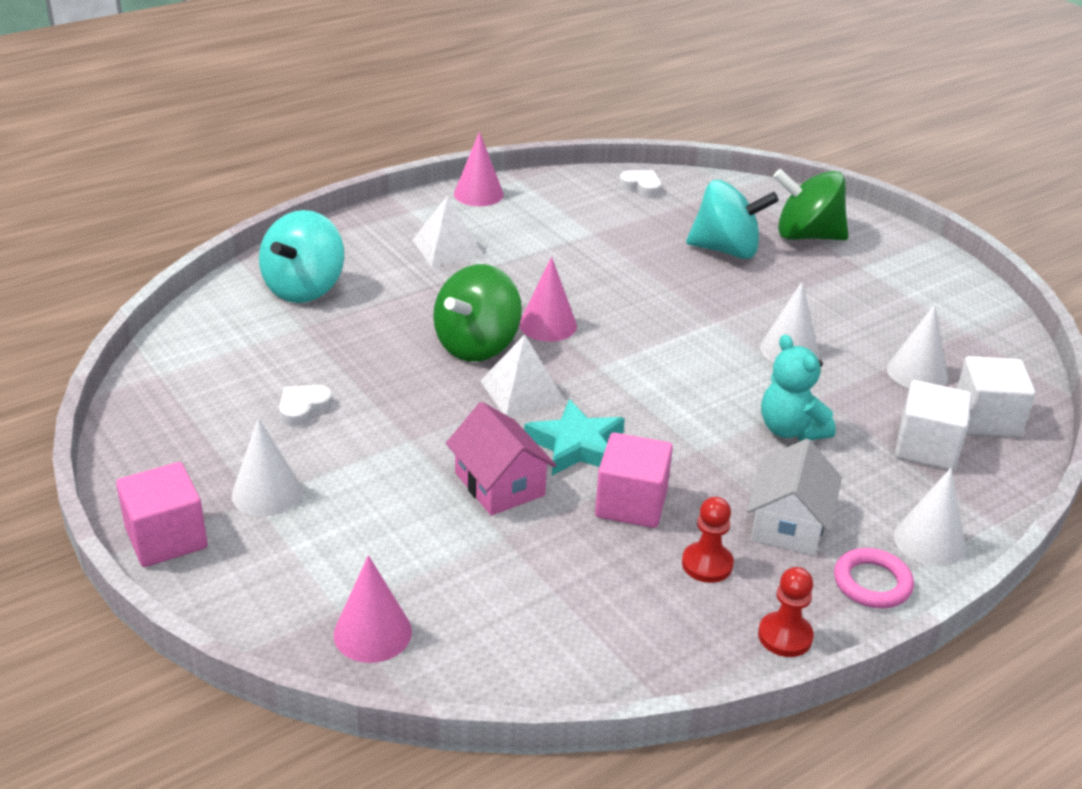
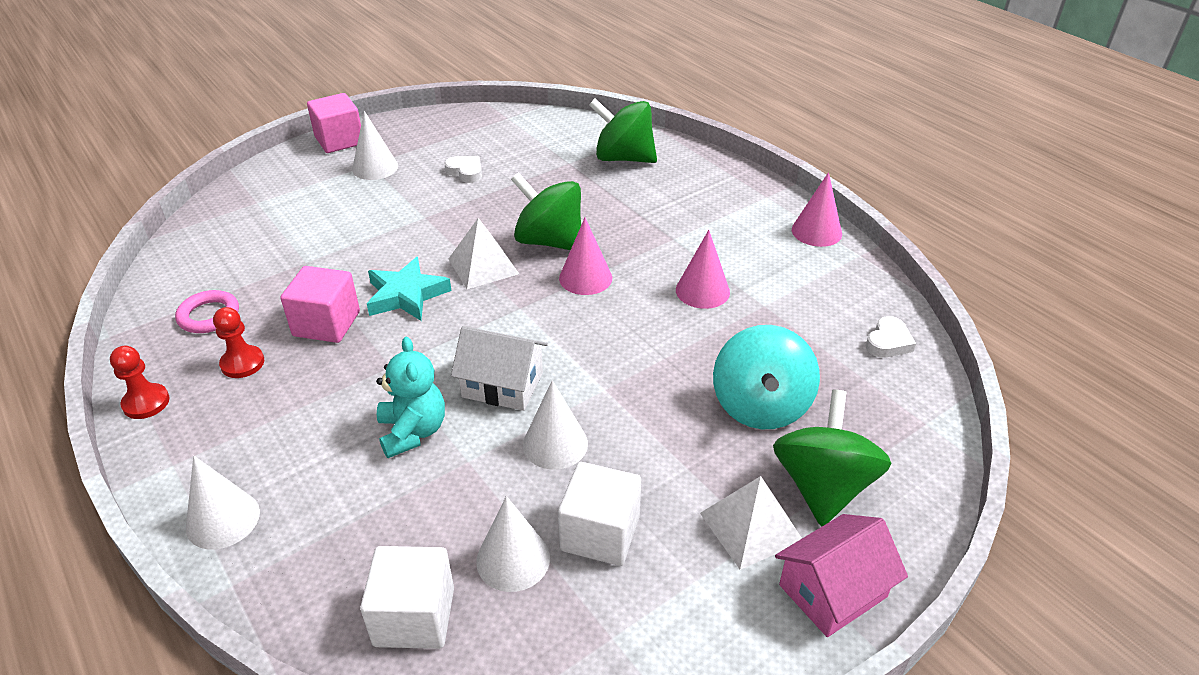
camera: 90 degrees right, 5 degrees up
turquoise spinning top [259,210,344,303] -> green spinning top [589,98,657,163]
pink cone [333,555,412,663] -> pink cone moved to [676,230,730,309]
white pyramid [412,196,484,267] -> white pyramid moved to [700,476,802,570]
pink house [446,402,556,516] -> pink house moved to [775,514,908,637]
white house [747,439,842,556] -> white house moved to [451,326,548,411]
turquoise teddy bear [761,334,836,441] -> turquoise teddy bear turned 105 degrees clockwise [376,337,445,458]
pink ring [834,548,914,608] -> pink ring moved to [175,290,239,333]
white cube [895,380,972,470] -> white cube moved to [558,462,641,566]

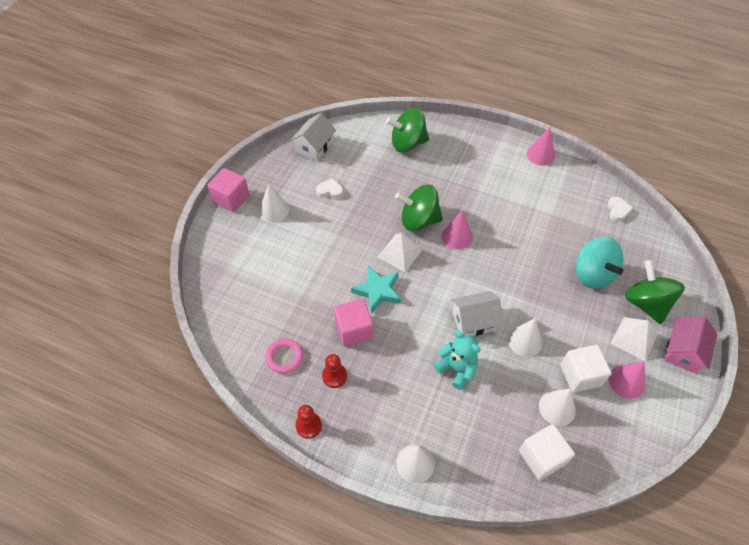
camera: 30 degrees left, 15 degrees up
pink cone [676,230,730,309] -> pink cone moved to [609,361,645,399]
none -> white house [290,113,336,161]

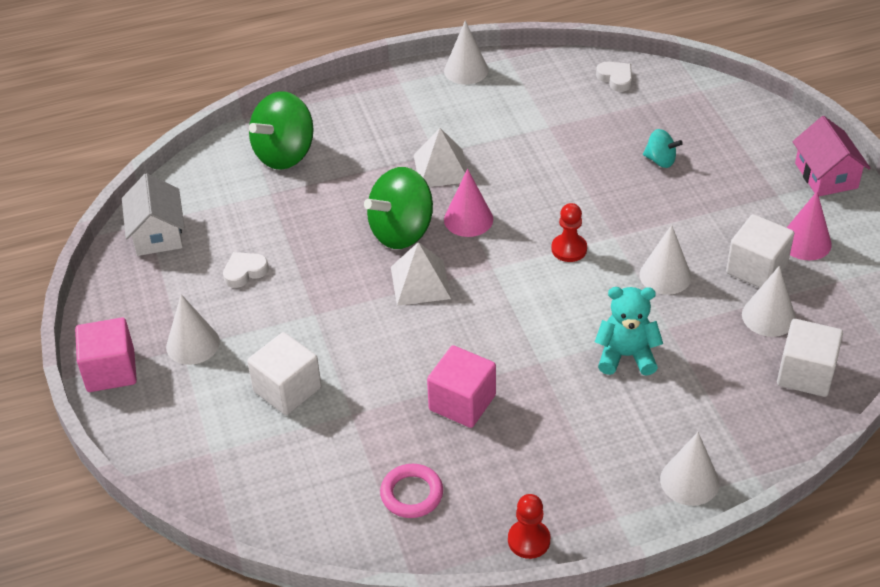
camera: 40 degrees left, 10 degrees down
red pawn [322,354,347,388] -> red pawn moved to [551,203,587,262]
turquoise star [351,266,401,314] -> none
white house [451,291,503,336] -> none
pink cone [527,127,555,166] -> white cone [444,20,488,84]
turquoise spinning top [576,237,623,289] -> turquoise spinning top [643,129,683,168], size x0.51
white pyramid [611,317,658,361] -> white pyramid moved to [414,128,467,187]
green spinning top [625,260,685,324] -> none
none -> white cube [247,332,321,415]

